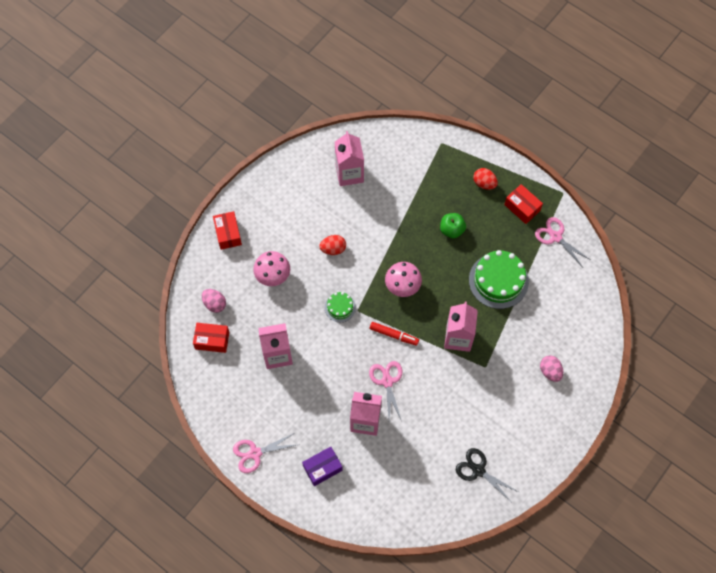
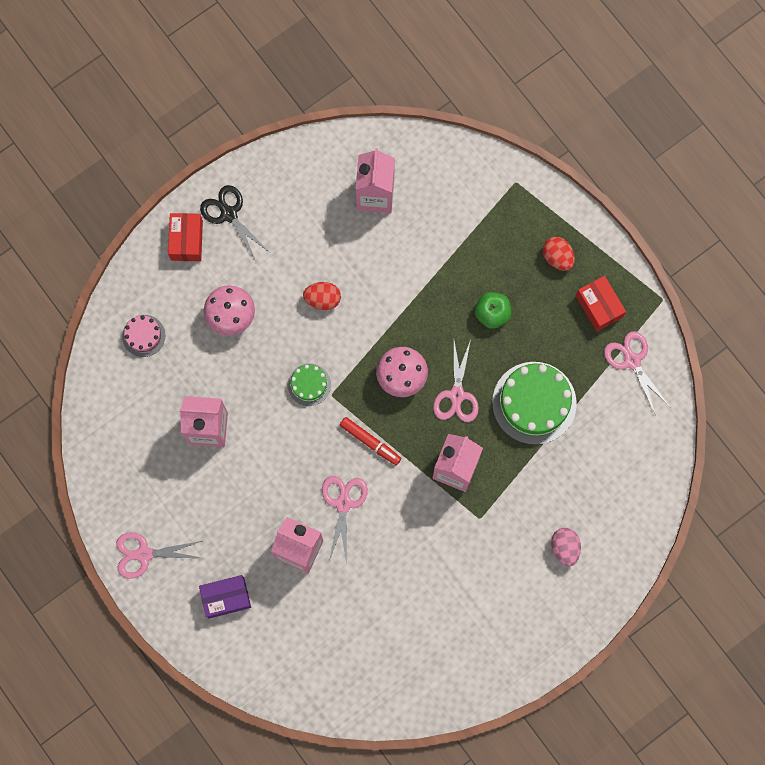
camera: 15 degrees right, 10 degrees up
red box [193,323,229,353] -> none
pink egg [202,289,226,313] -> pink cake [122,315,165,357]
black scissors [456,448,518,502] -> black scissors moved to [200,185,269,263]
none -> pink scissors [433,340,479,422]

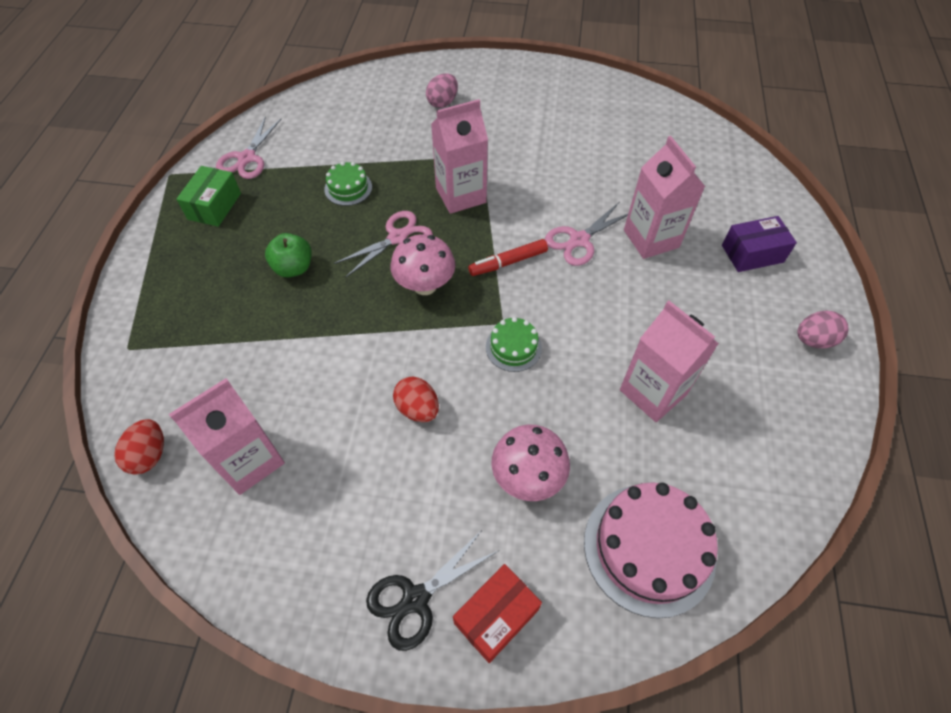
camera: 135 degrees left, 20 degrees down
pink scissors [116,532,202,579] -> pink egg [797,311,848,348]
pink cake [122,315,165,357] -> pink cake [584,483,718,618], size x1.93
purple box [199,575,251,619] -> purple box turned 45 degrees counterclockwise [722,216,797,272]
black scissors [200,185,269,263] -> black scissors turned 45 degrees clockwise [366,529,498,651]
red marker [340,417,401,465] -> red marker turned 105 degrees counterclockwise [468,239,548,276]
green cake [492,362,577,445] -> green cake [324,162,372,206], size x0.52
red egg [543,237,575,271] -> red egg moved to [114,419,164,475]
red box [576,276,626,332] -> green box [176,166,241,227]

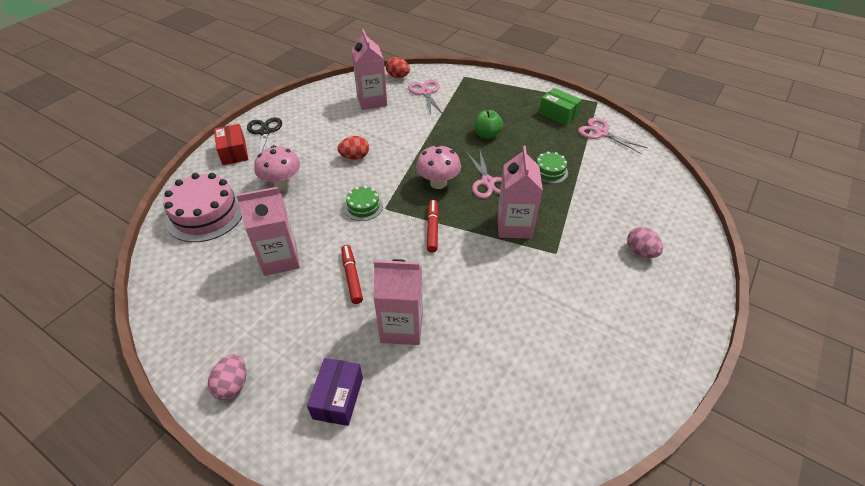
camera: 115 degrees right, 10 degrees down
pink scissors [545,202,628,266] -> pink scissors moved to [408,80,443,115]
none -> red marker [341,245,363,304]

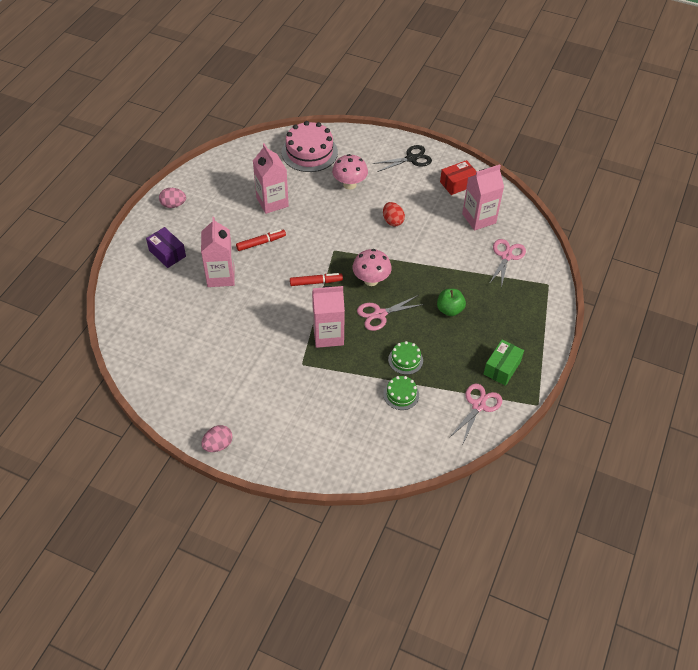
camera: 80 degrees right, 5 degrees up
red box [214,124,248,165] -> red box moved to [440,160,477,195]
purple box [307,358,363,426] -> purple box turned 45 degrees clockwise [146,227,186,268]
green cake [344,186,383,221] -> green cake moved to [383,376,419,410]
red egg [386,57,410,78] -> none
pink scissors [408,80,443,115] -> pink scissors turned 45 degrees counterclockwise [489,239,526,288]
pink egg [627,227,663,258] -> pink egg moved to [201,425,233,452]

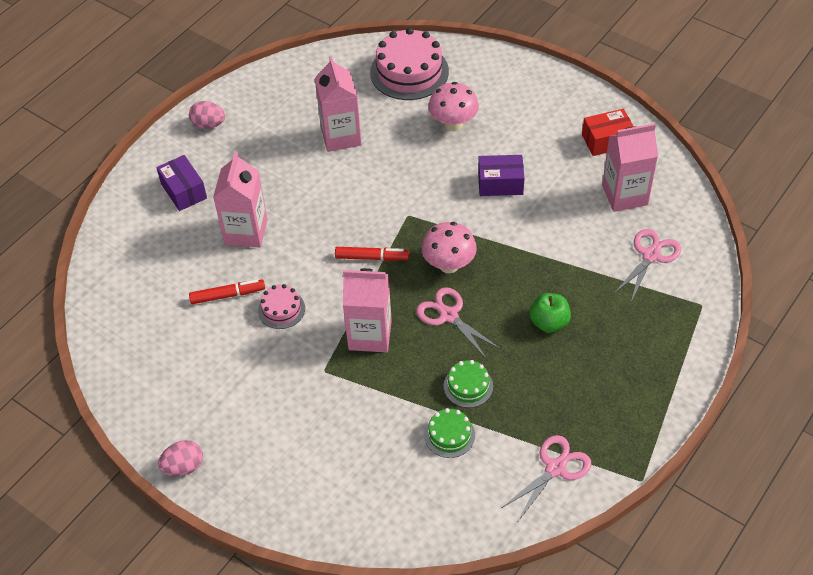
camera: 15 degrees right, 0 degrees up
red marker [236,229,286,251] -> red marker moved to [189,279,265,304]
pink scissors [357,295,424,331] -> pink scissors turned 60 degrees clockwise [416,287,501,359]
black scissors [373,145,432,172] -> none
red egg [383,202,405,226] -> purple box [478,155,525,196]
green box [483,340,524,386] -> none
none -> pink cake [258,284,305,329]

